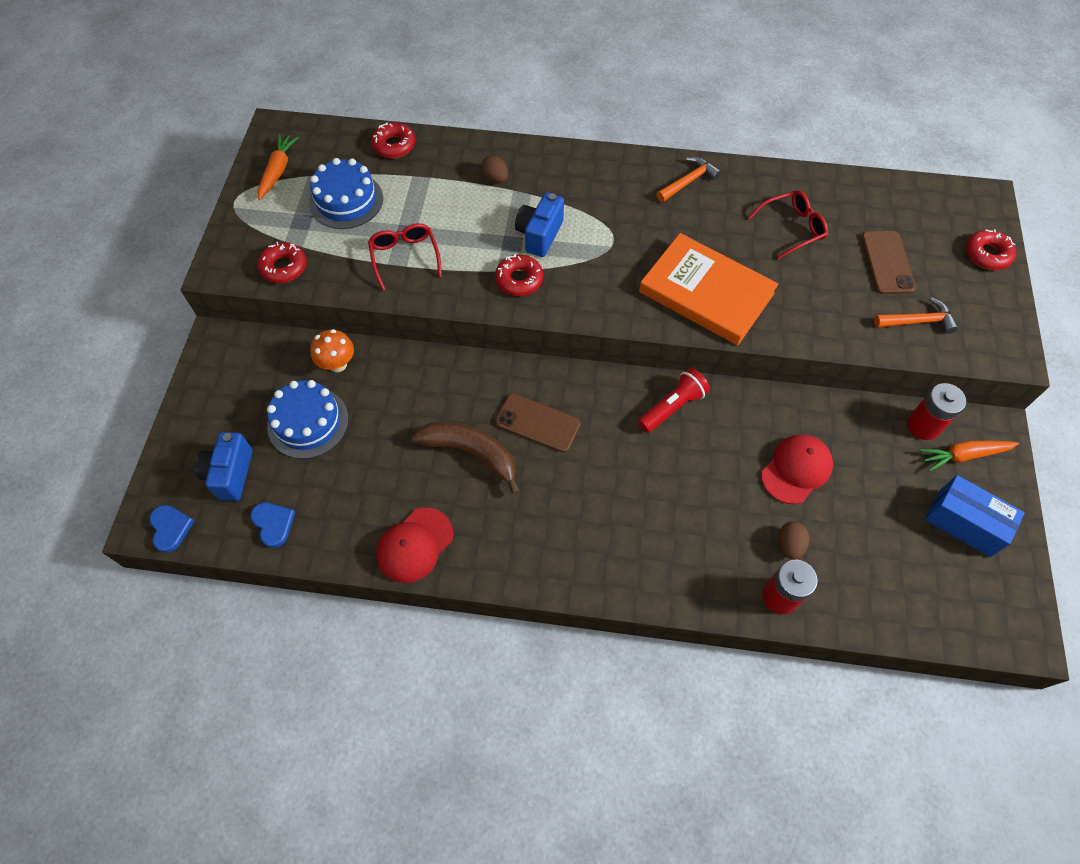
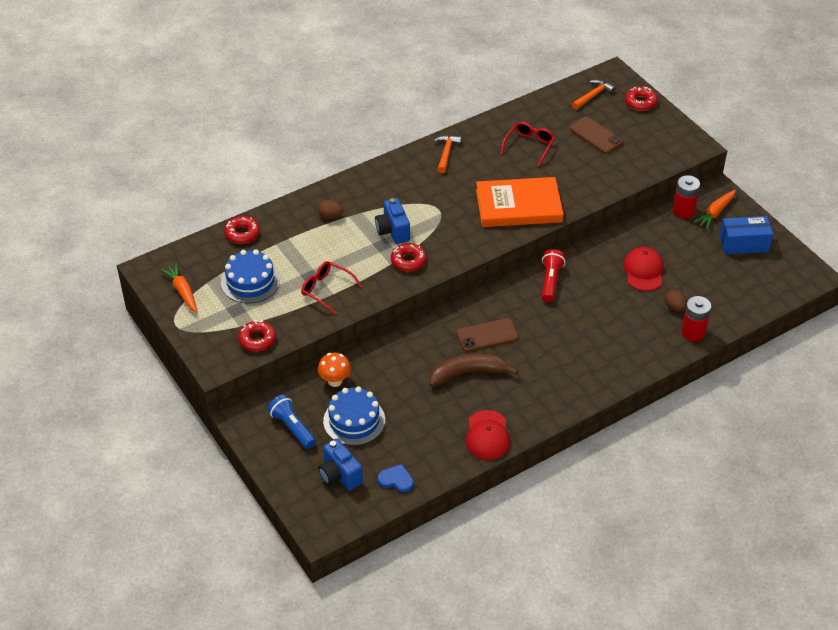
camera: 40 degrees left, 15 degrees down
blue heart [149,505,194,553] -> none
orange hammer [874,297,958,334] -> orange hammer moved to [572,79,616,110]
none -> blue flashlight [267,395,316,449]

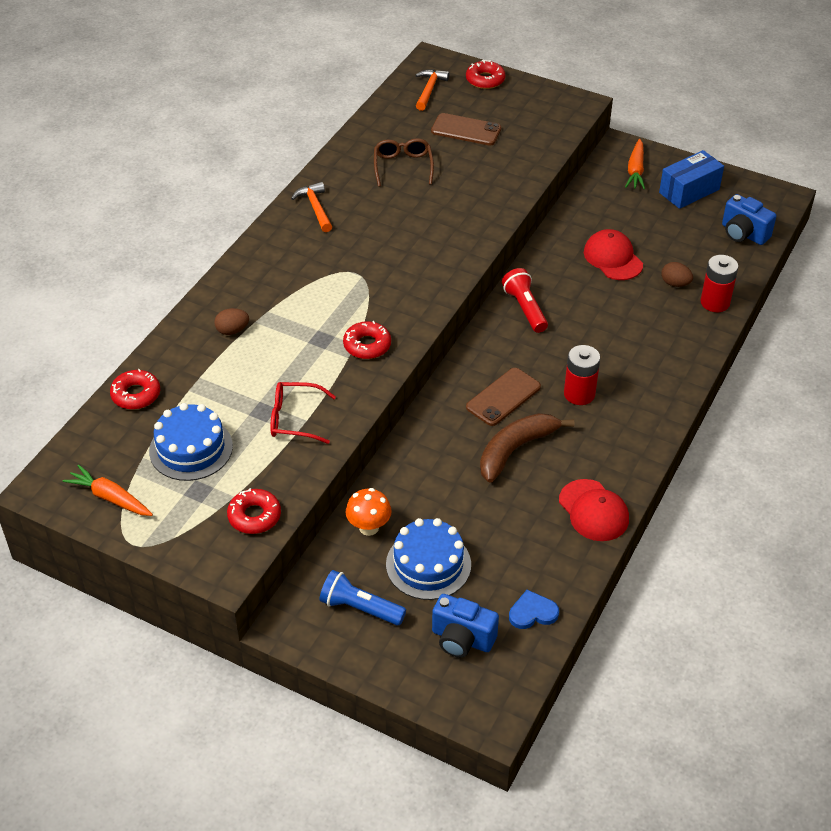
camera: 30 degrees left, 0 degrees up
blue camera [375,198,410,244] -> blue camera moved to [722,194,776,245]
orange book [476,177,564,227] -> none
red glasses [500,122,555,166] -> brown glasses [374,138,434,187]
red battery [673,175,700,219] -> red battery moved to [564,345,600,405]

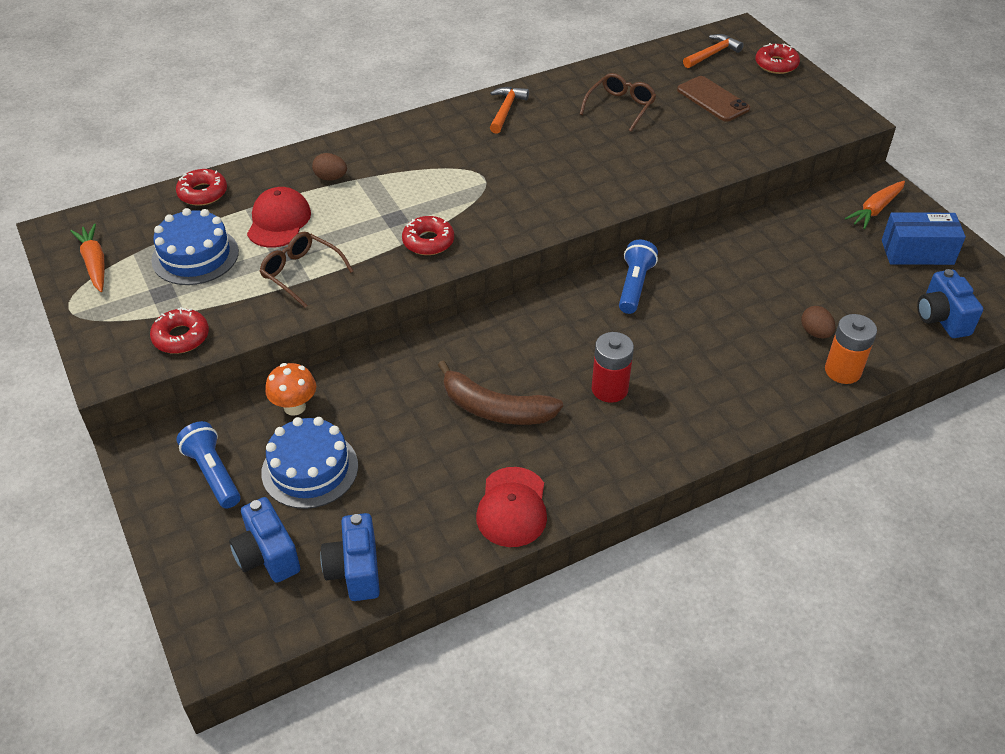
camera: 35 degrees right, 0 degrees up
red glasses [270,382,336,444] -> brown glasses [260,232,353,308]
brown phone [466,368,541,426] -> none
brown banana [480,413,574,483] -> brown banana turned 150 degrees counterclockwise [438,360,563,425]
red flashlight [502,268,548,333] -> blue flashlight [619,240,658,314]
blue heart [509,590,559,629] -> blue camera [320,513,380,601]
red cap [584,229,643,280] -> red cap moved to [247,187,311,247]
red battery [700,255,739,312] -> orange battery [825,314,877,384]

